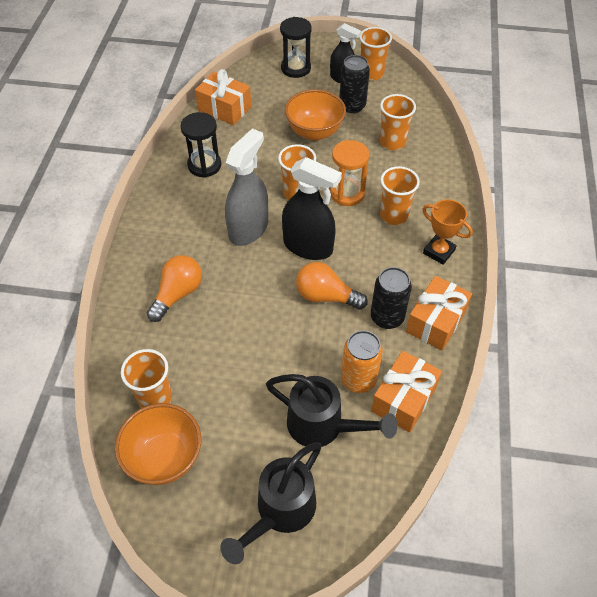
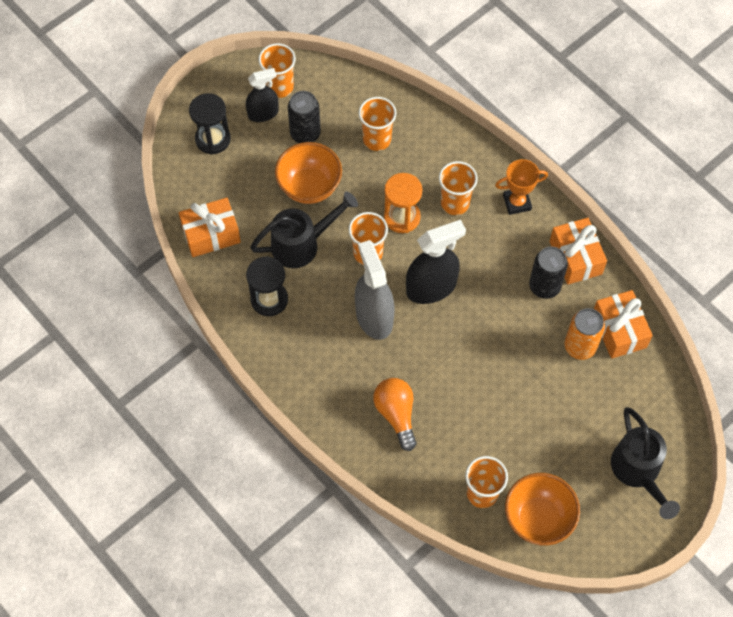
camera: 50 degrees left, 10 degrees up
black watering can [266,374,398,447] -> black watering can moved to [250,191,358,268]
orange light bulb [296,262,368,310] -> none

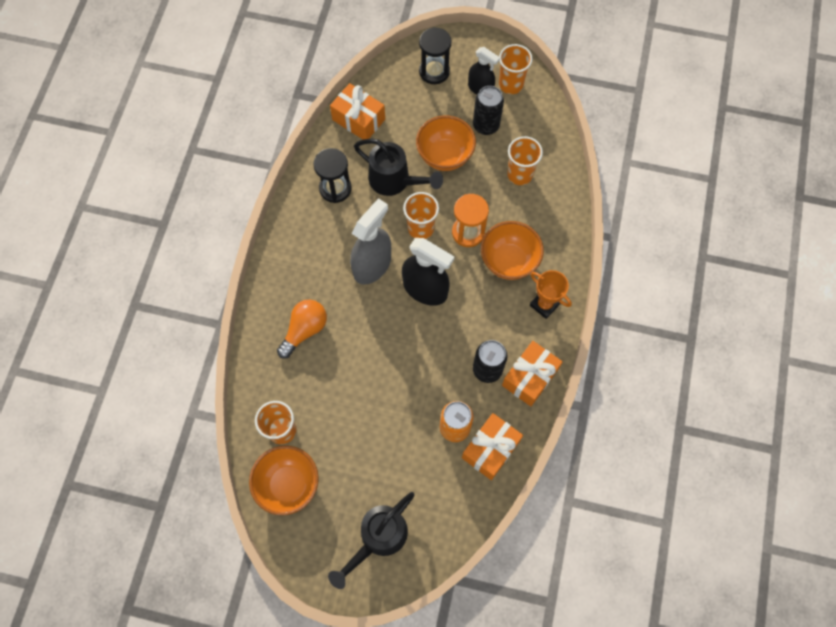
camera: 55 degrees right, 5 degrees up
orange cup [439,161,478,215] -> orange bowl [481,221,544,280]

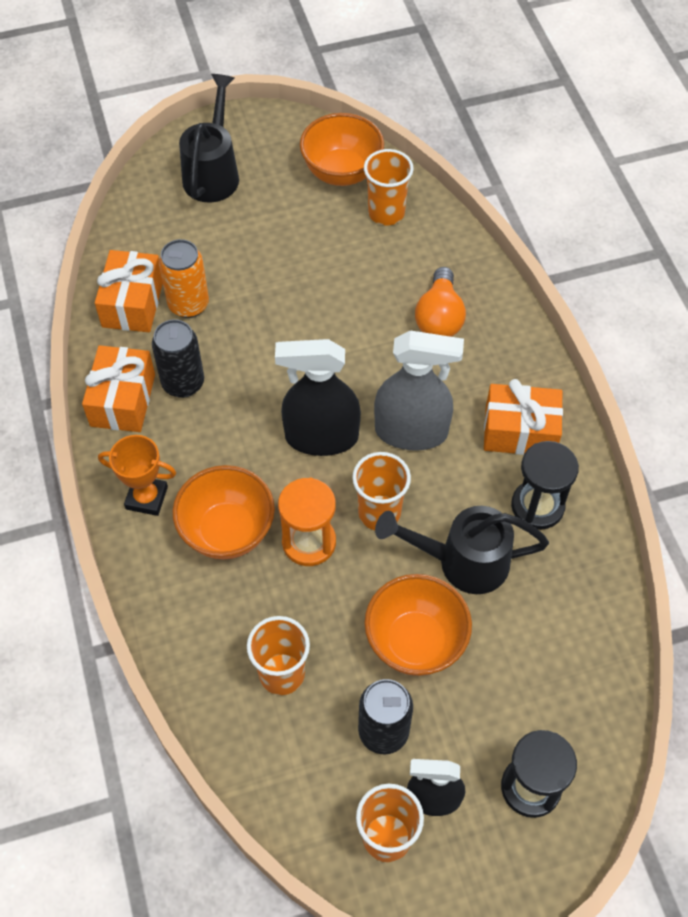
camera: 150 degrees right, 10 degrees down
orange gift [330,83,385,140] -> orange gift moved to [484,379,563,455]
grey spray bottle [350,198,391,285] -> grey spray bottle turned 90 degrees counterclockwise [374,330,464,451]

